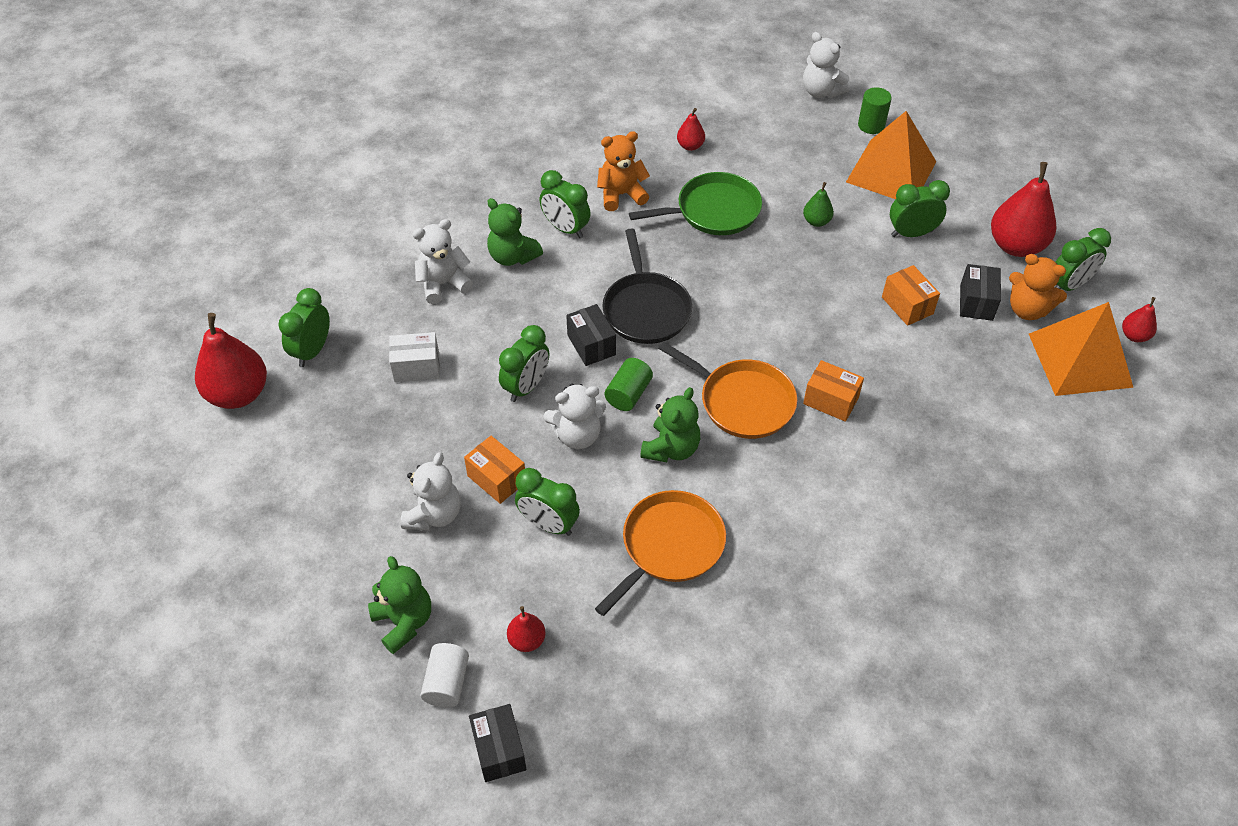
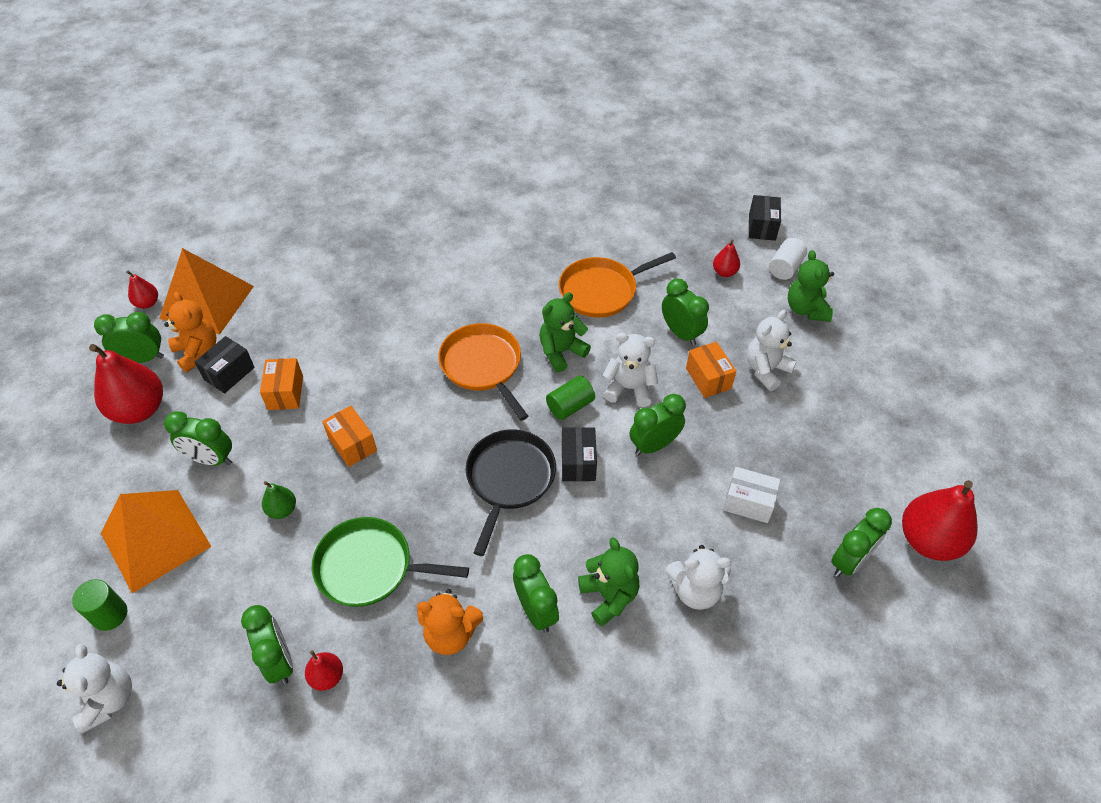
camera: 155 degrees left, 0 degrees up
orange box [803,360,864,422] -> orange box moved to [322,406,377,467]
none -> green clock [241,605,293,685]

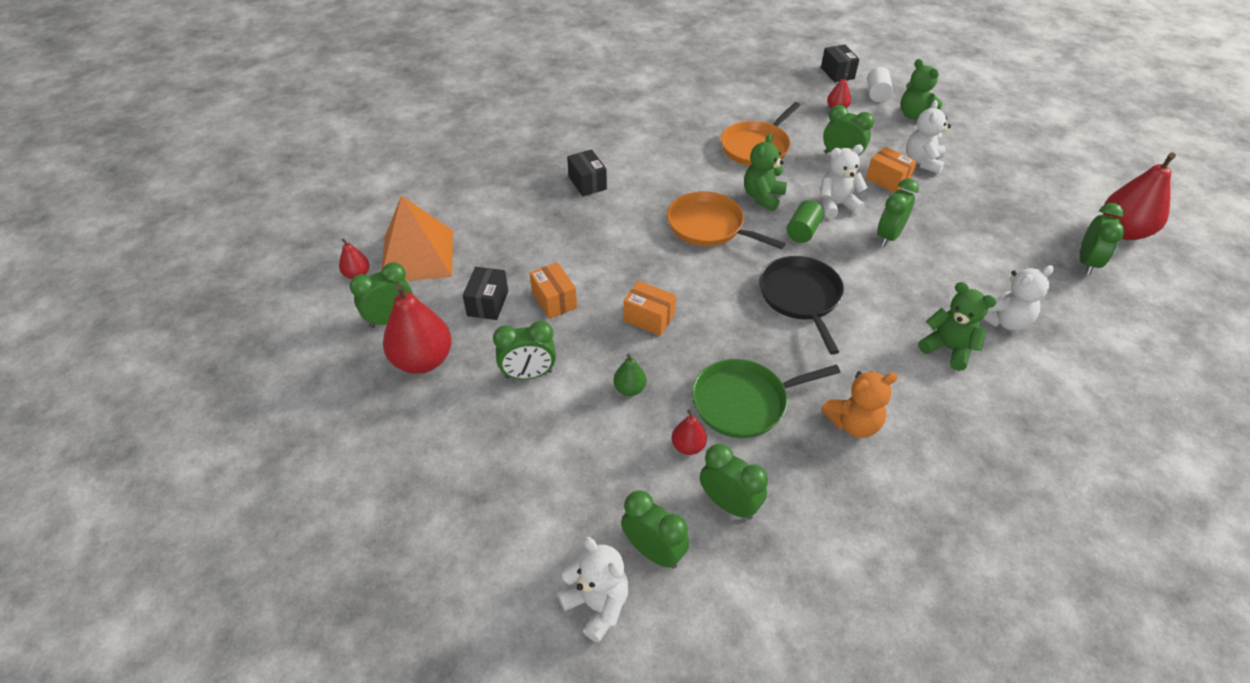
camera: 25 degrees left, 5 degrees down
green cylinder [72,579,127,631] -> none
orange pyramid [101,490,212,593] -> none
orange teddy bear [164,292,217,373] -> none
red pear [305,650,343,691] -> red pear moved to [672,409,707,455]
green clock [513,554,559,633] -> green clock moved to [621,490,689,569]
black box [562,427,597,481] -> black box moved to [567,149,607,196]
white box [723,467,780,523] -> none

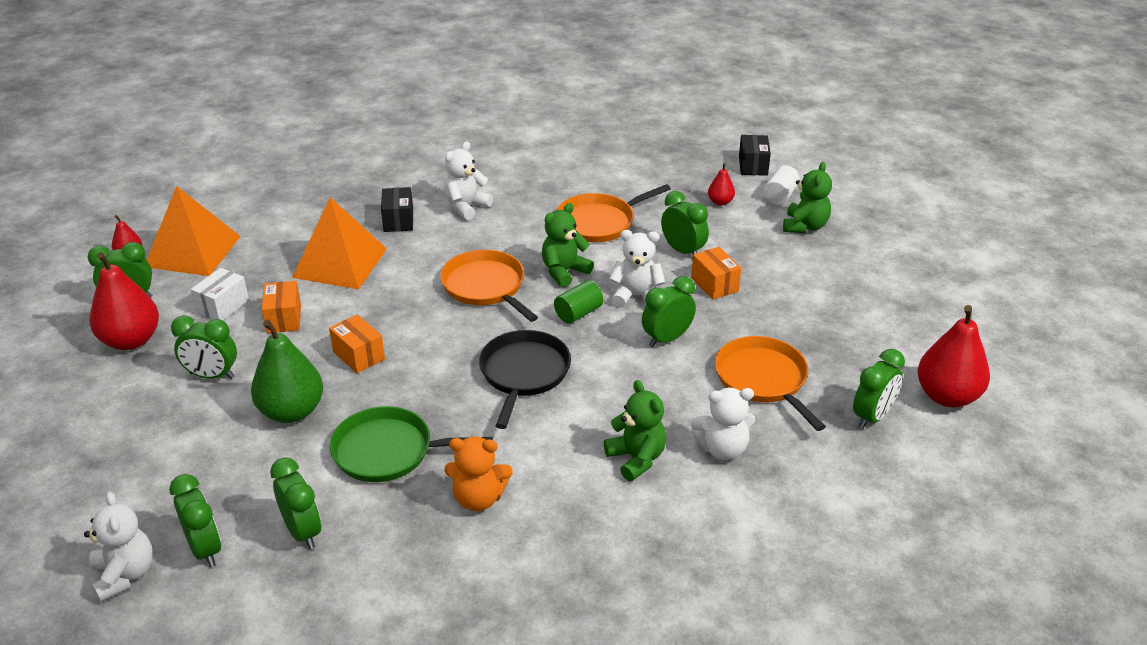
camera: 20 degrees right, 10 degrees down
black box [463,267,508,320] -> white box [191,268,249,320]
green pear [613,354,647,396] -> green pear [251,320,323,423], size x2.04
red pear [672,409,707,455] -> none
green teddy bear [901,59,943,119] -> green teddy bear turned 150 degrees counterclockwise [783,162,832,233]
white teddy bear [906,100,951,174] -> white teddy bear moved to [444,141,493,220]
none -> orange pyramid [292,197,387,289]
none -> orange pan [715,336,826,431]

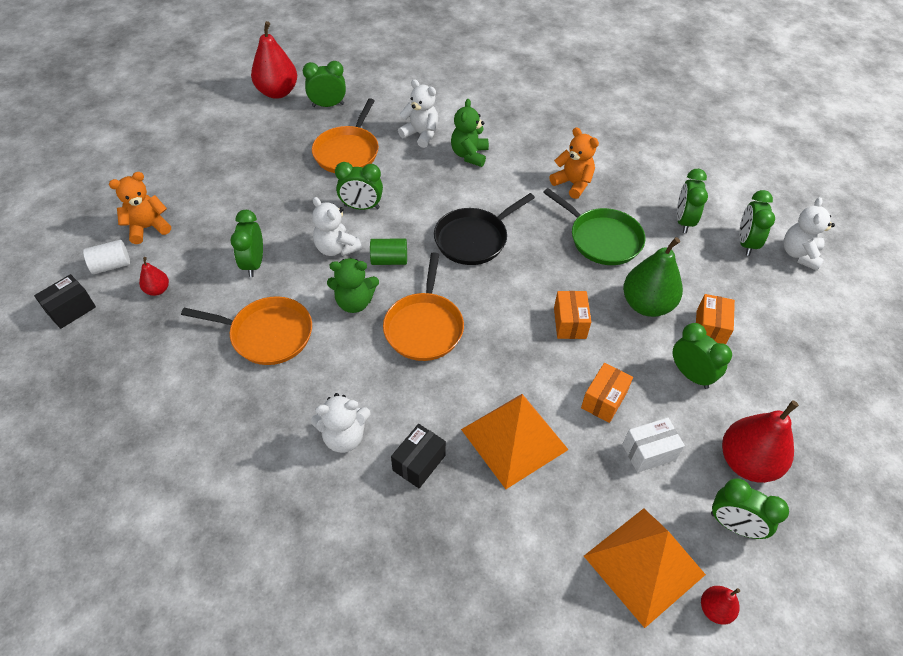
camera: 140 degrees left, 15 degrees up
orange box [691,247,741,300] -> orange box moved to [696,294,735,345]
green teddy bear [783,162,832,233] -> orange teddy bear [109,172,171,244]

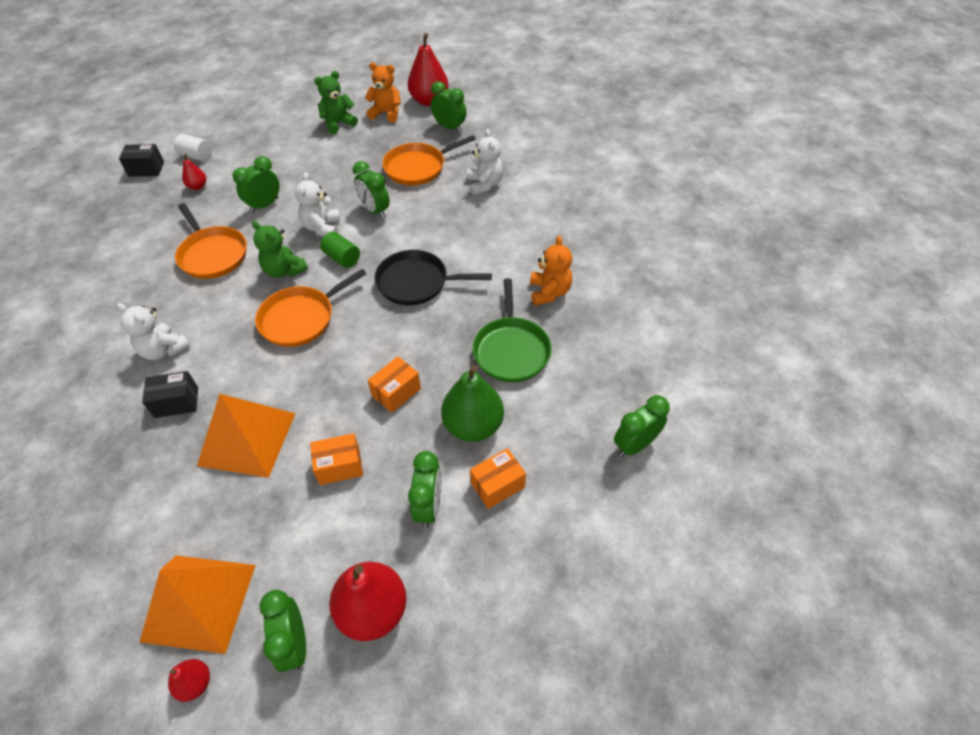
camera: 45 degrees right, 0 degrees up
orange teddy bear [109,172,171,244] -> orange teddy bear moved to [365,62,401,123]
green teddy bear [451,99,489,167] -> green teddy bear moved to [314,71,358,134]
white box [622,418,685,473] -> none
green clock [677,169,708,233] -> none
white teddy bear [783,197,835,271] -> none

